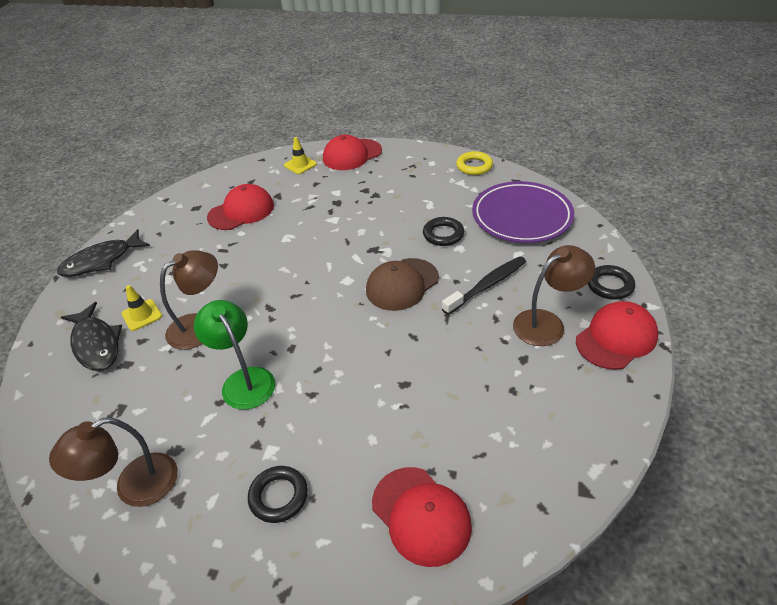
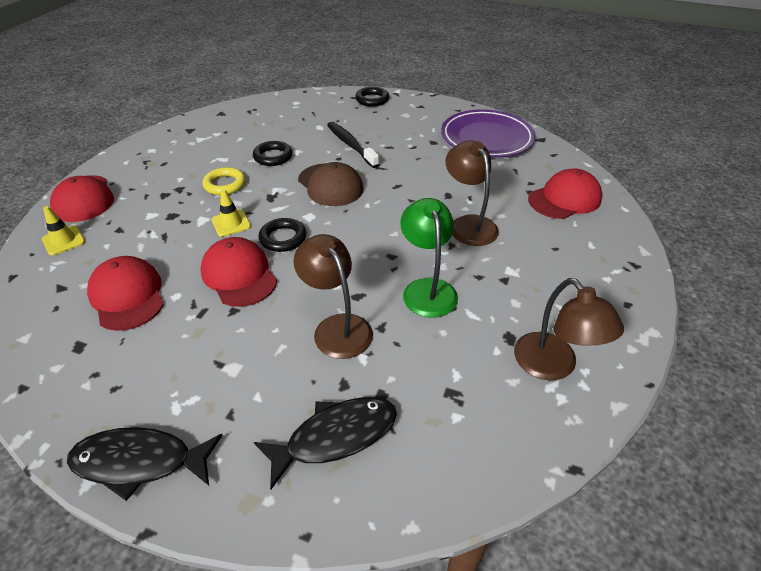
camera: 85 degrees left, 0 degrees up
black fish [57,229,150,277] -> black fish turned 120 degrees clockwise [67,427,223,501]
yellow traffic cone [121,285,162,331] -> yellow traffic cone moved to [212,189,251,237]
green lamp [194,300,275,410] -> green lamp turned 105 degrees clockwise [400,198,458,318]
black ring [248,466,308,523] -> black ring moved to [258,218,306,252]
yellow ring [456,151,493,175] -> yellow ring moved to [202,167,246,195]
purple plate [472,181,574,243] -> purple plate moved to [441,109,535,158]
brown lamp [513,245,595,346] -> brown lamp moved to [445,140,499,246]
red cap [576,301,659,370] -> red cap moved to [201,237,277,307]

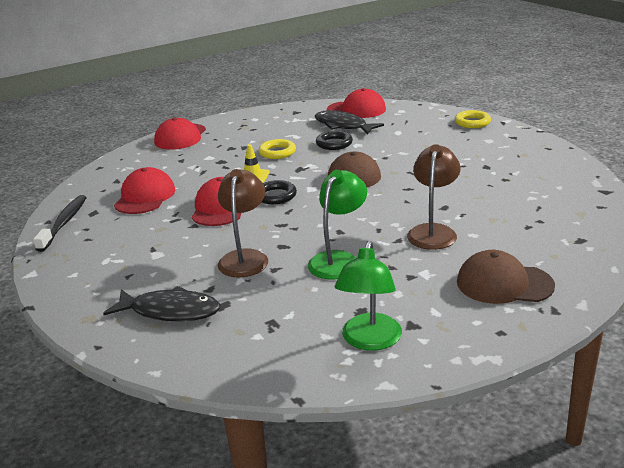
camera: 40 degrees right, 15 degrees down
yellow traffic cone [42,206,85,256] -> none
black fish [67,427,223,501] -> black fish moved to [315,110,384,135]
black toothbrush [327,122,380,168] -> black toothbrush moved to [33,195,87,252]
black ring [355,87,389,107] -> yellow ring [455,110,491,128]
purple plate [441,109,535,158] -> none
brown lamp [514,278,624,380] -> green lamp [335,241,402,351]
red cap [528,168,602,219] -> red cap moved to [327,88,386,118]
none -> brown cap [457,250,555,304]

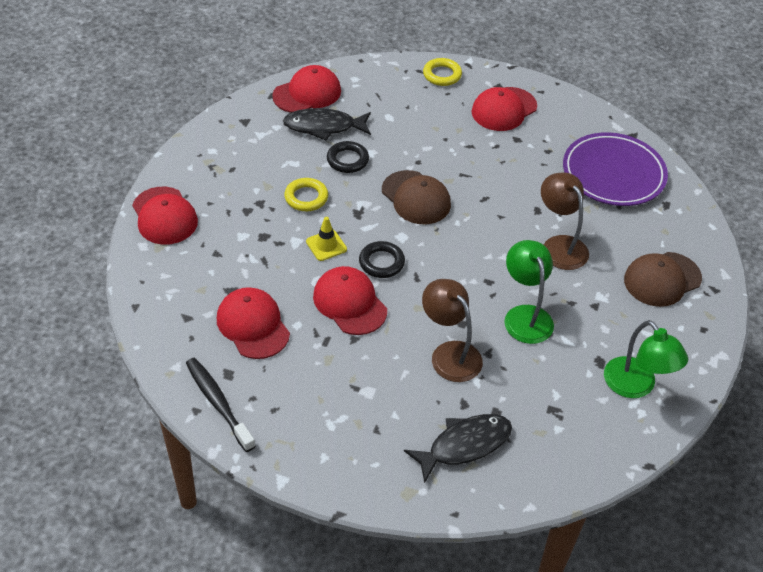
camera: 45 degrees left, 20 degrees up
none -> red cap [472,87,537,131]
none -> purple plate [563,132,668,206]

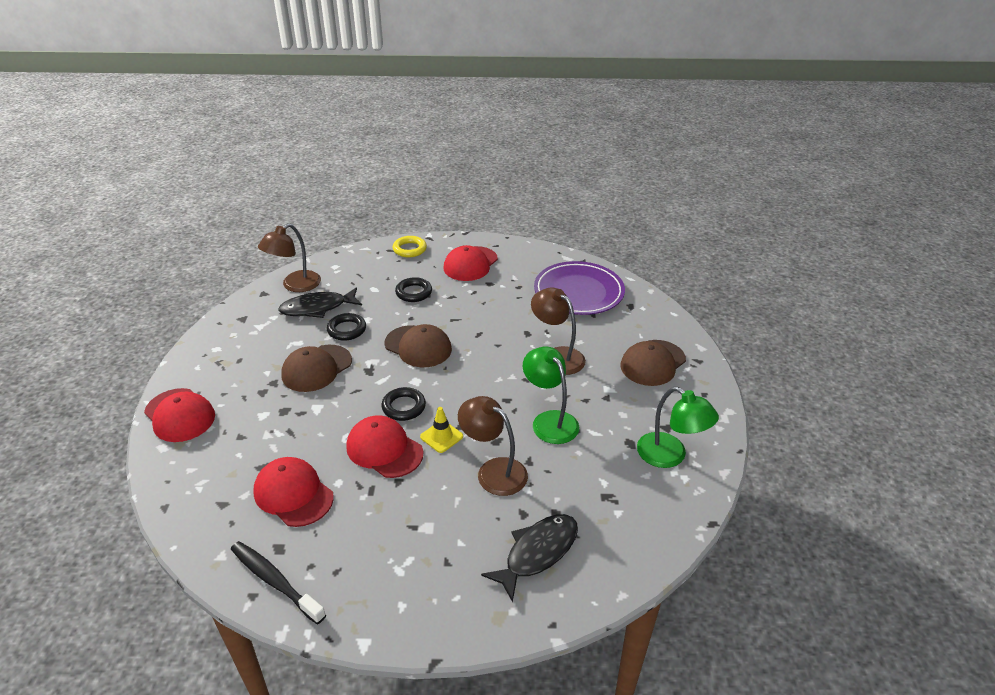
camera: 15 degrees left, 10 degrees down
red cap [272,65,341,113] -> brown lamp [258,224,321,292]
yellow ring [284,178,328,211] -> brown cap [281,345,352,392]
yellow traffic cone [306,217,347,261] -> yellow traffic cone moved to [420,407,463,453]
none -> black ring [395,277,432,302]

